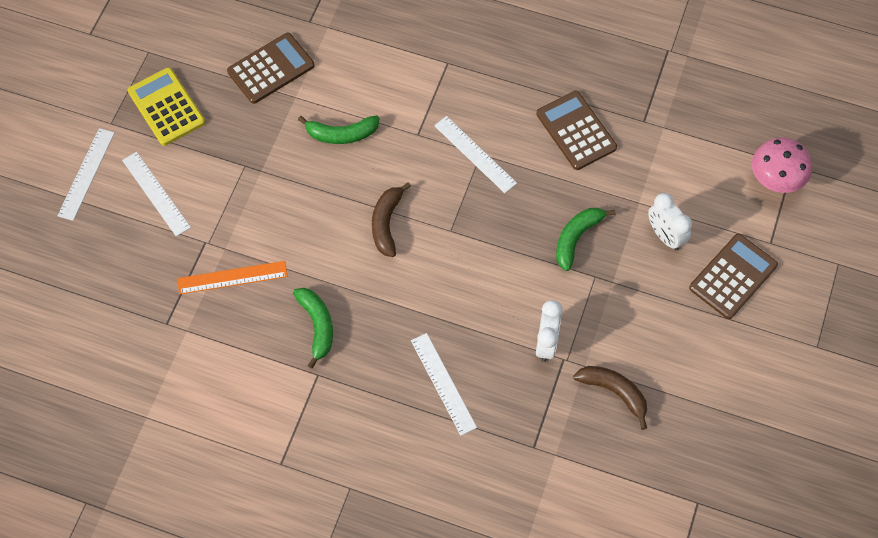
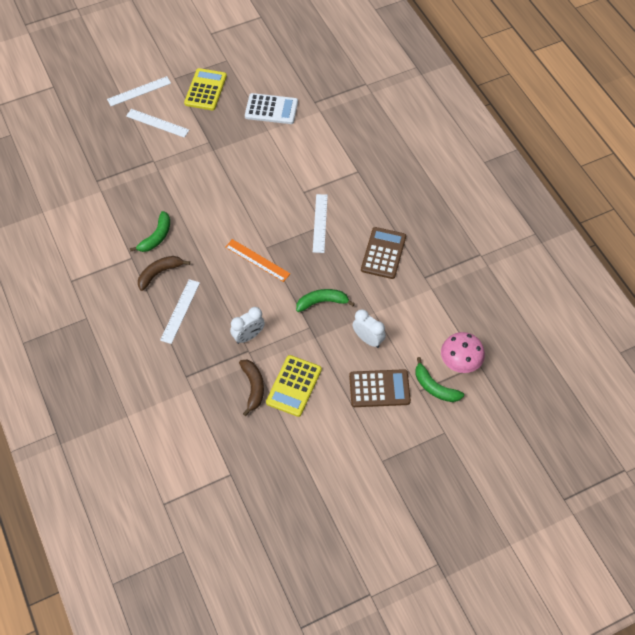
camera: 45 degrees right, 5 degrees down
white ruler [122,152,191,236] -> white ruler turned 75 degrees counterclockwise [126,109,189,138]
orange ruler [177,261,288,294] -> orange ruler moved to [226,239,290,282]
brown calculator [227,33,315,104] -> white calculator [245,93,298,124]
green banana [298,115,380,144] -> green banana moved to [416,357,464,402]
brown banana [372,182,411,257] -> brown banana moved to [138,256,190,291]
white clock [648,193,692,251] -> white clock turned 120 degrees clockwise [353,309,386,348]
none -> yellow calculator [266,355,322,417]

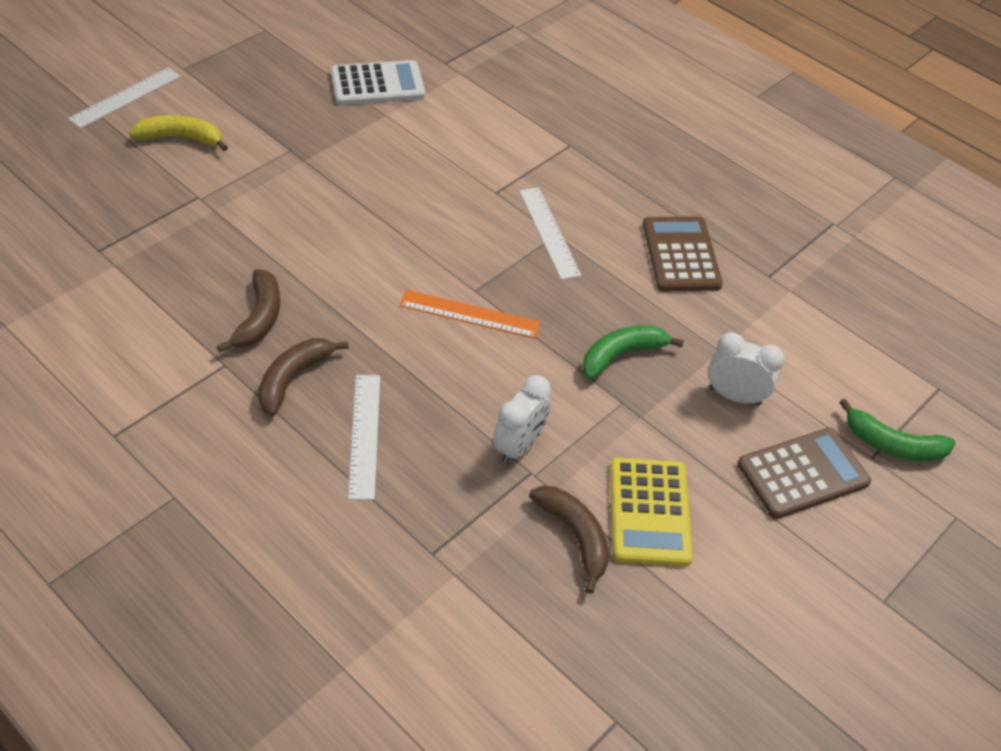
camera: 25 degrees left, 10 degrees down
white ruler [126,109,189,138] -> yellow banana [129,115,228,151]
green banana [130,211,170,252] -> brown banana [217,269,280,352]
yellow calculator [184,68,227,110] -> none
pink mushroom [441,332,485,373] -> none

